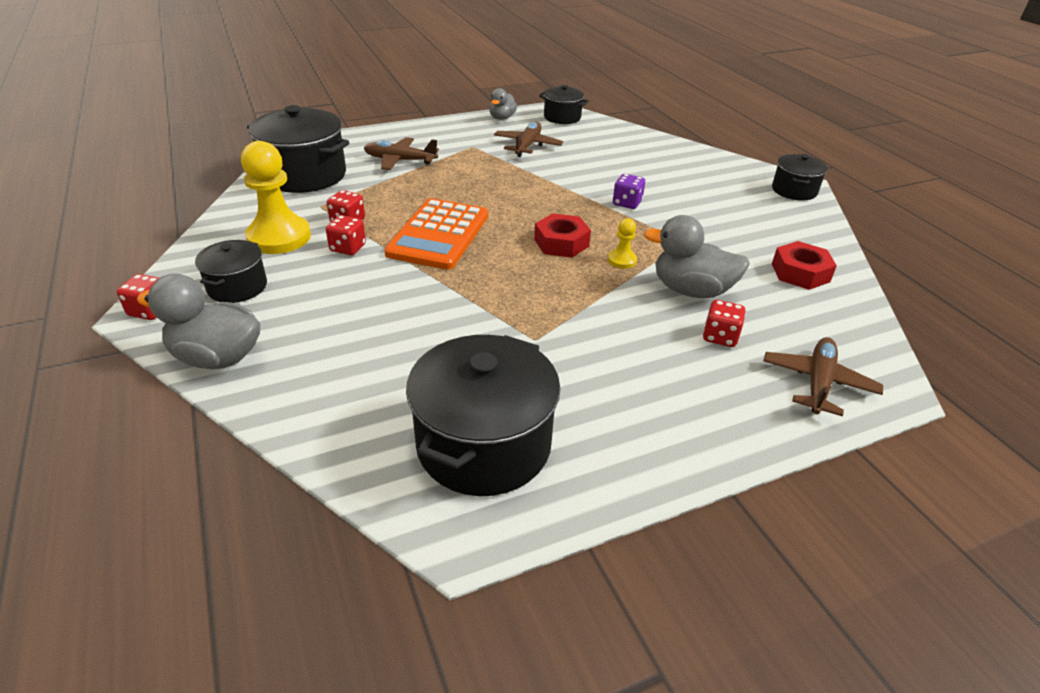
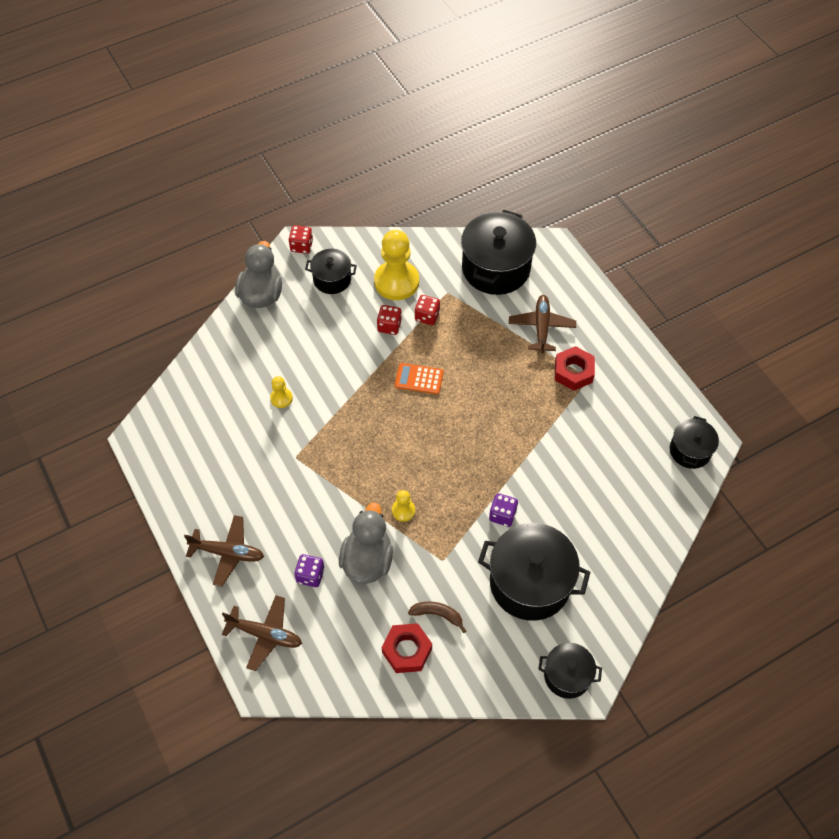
camera: 85 degrees right, 20 degrees up
orange calculator [384,198,488,270] -> orange calculator [395,363,444,394], size x0.52
black pot [406,335,560,496] -> black pot moved to [478,523,590,621]
grey duck [489,88,517,120] -> none
brown plane [494,122,563,157] -> brown plane moved to [184,515,264,587]
red nut [534,213,591,258] -> red nut moved to [555,346,595,391]
red dice [703,300,746,347] -> purple dice [294,554,325,587]
none -> yellow pawn [270,376,293,408]
none -> brown banana [408,602,466,633]

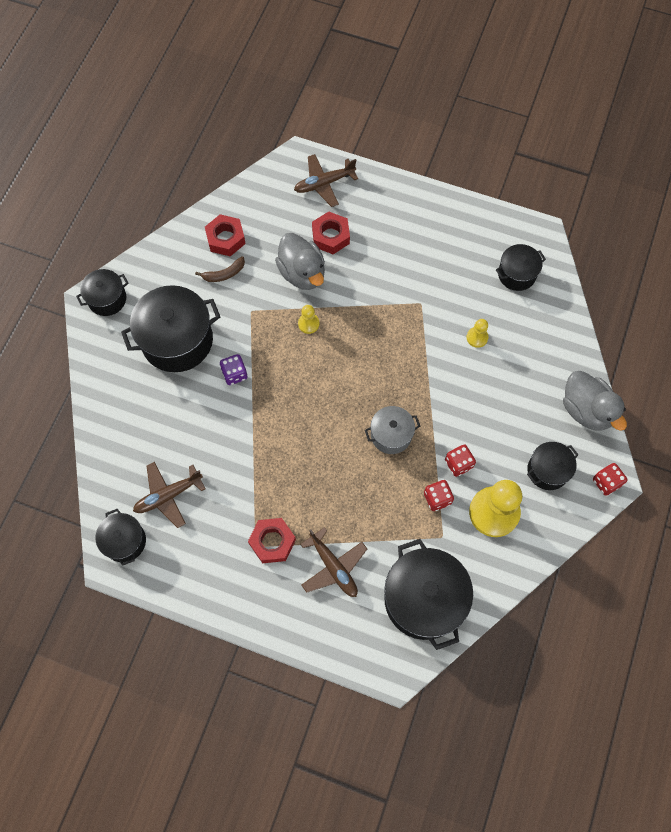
camera: 140 degrees right, 10 degrees up
brown plane [184,515,264,587] -> brown plane moved to [133,462,206,528]
purple dice [294,554,325,587] -> red nut [312,211,350,254]
orange calculator [395,363,444,394] -> grey pot [365,406,420,454]
none -> black pot [496,244,546,291]

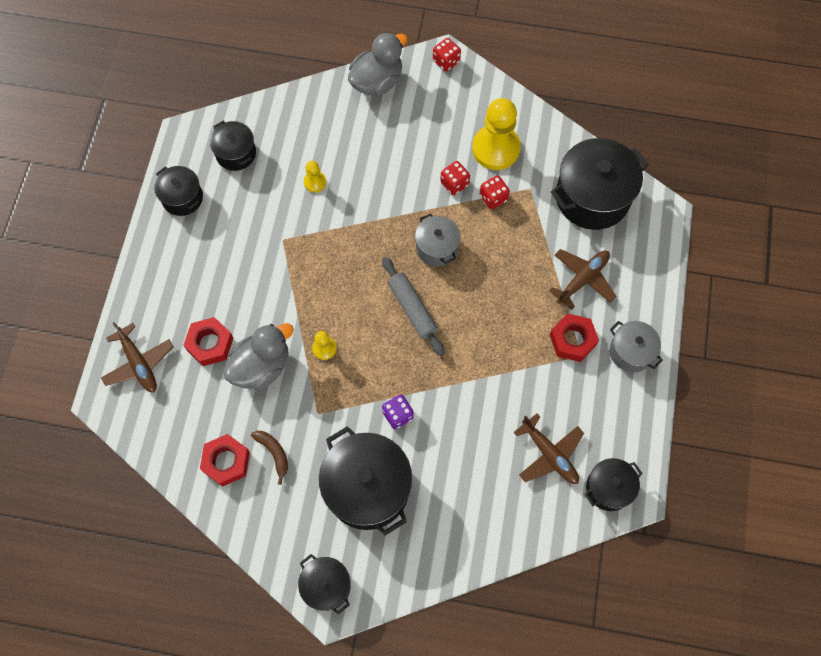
camera: 100 degrees left, 0 degrees up
black pot [527,442,578,490] -> black pot moved to [154,166,203,216]
none -> grey rolling pin [382,257,445,356]
none -> grey pot [610,321,663,373]

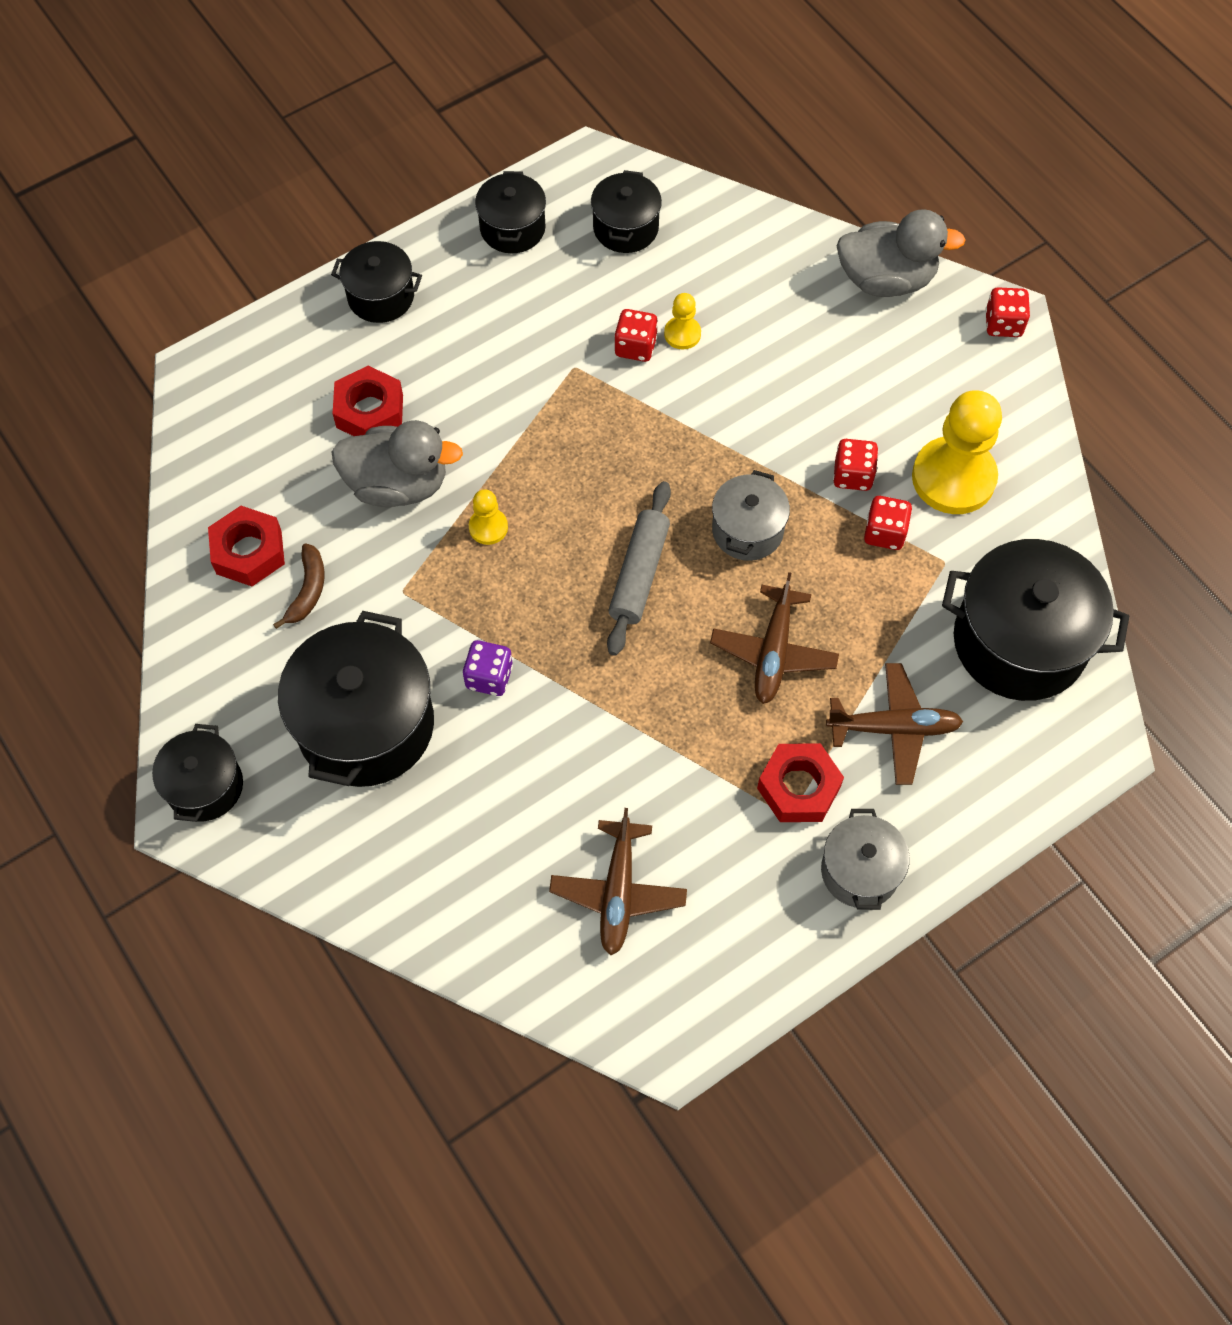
camera: 45 degrees right, 5 degrees down
brown plane [101,322,174,392] -> brown plane moved to [710,572,839,704]
black pot [584,458,643,511] -> black pot moved to [331,241,422,323]
none -> red dice [614,309,658,362]

